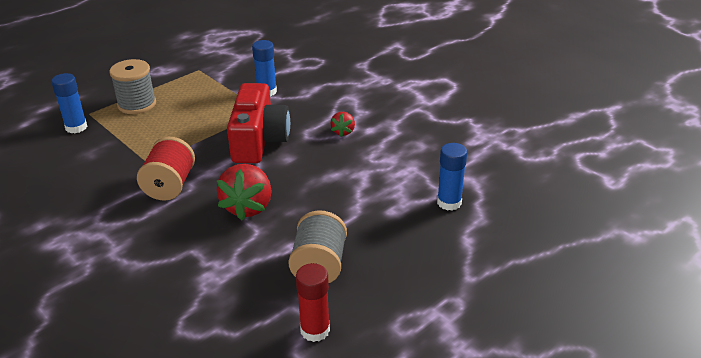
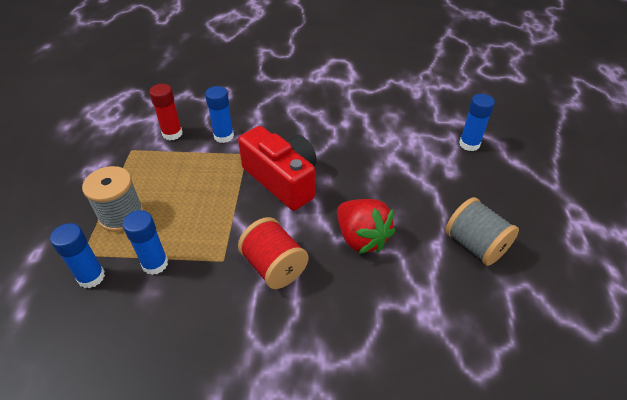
camera: 45 degrees left, 10 degrees up
red glue stick [296,263,330,342] -> red glue stick moved to [149,84,183,140]
red strawberry [331,112,355,137] -> none
none -> blue glue stick [122,210,168,275]

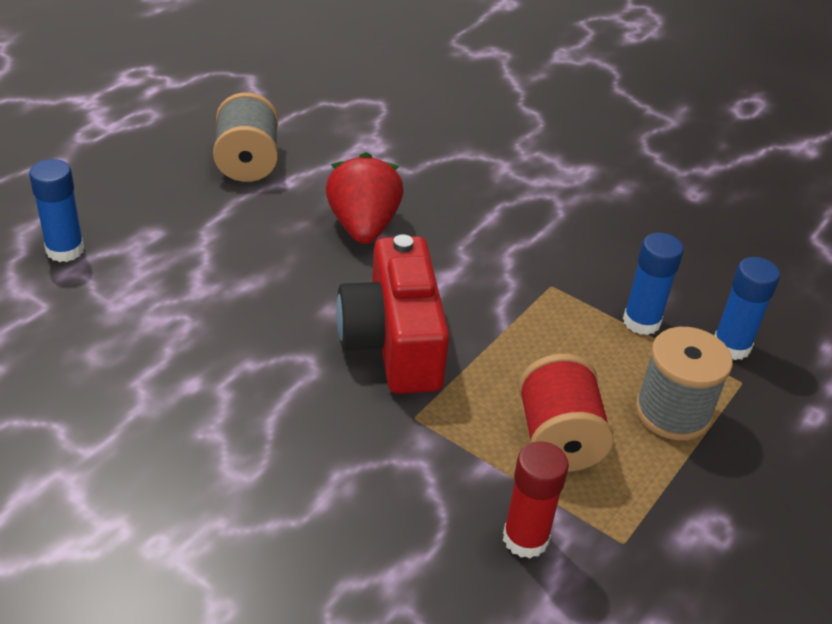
camera: 150 degrees left, 5 degrees down
blue glue stick [205,86,234,143] -> none
red spool [238,217,308,289] -> red spool moved to [518,354,614,472]

